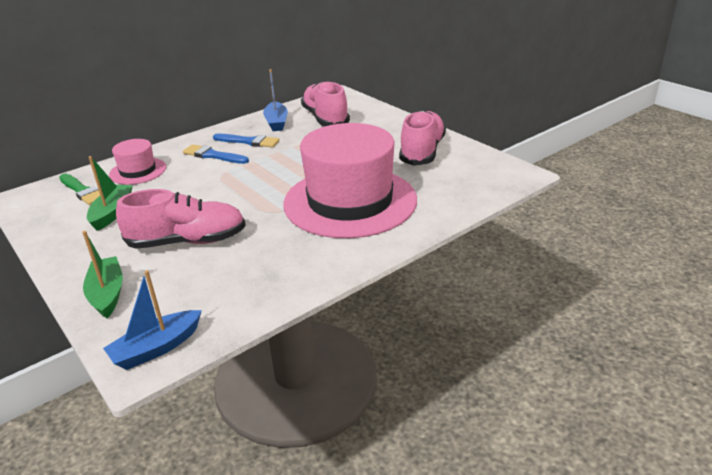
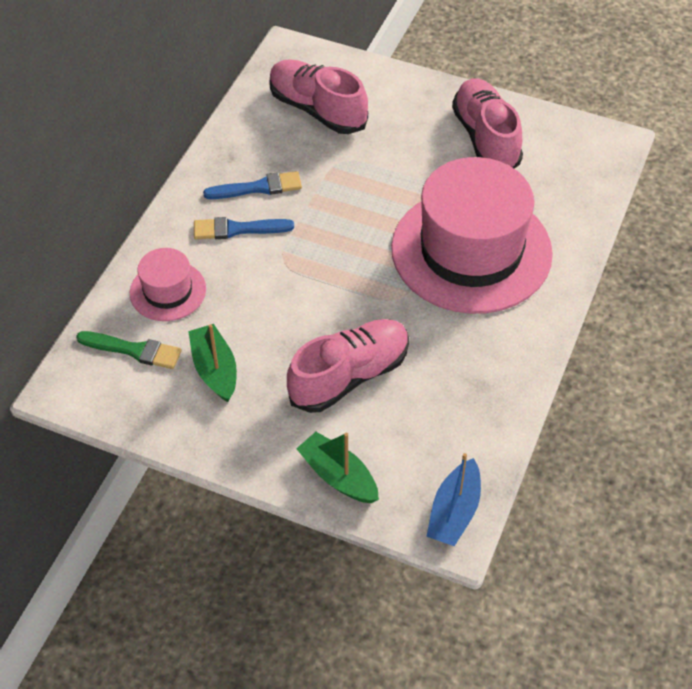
camera: 30 degrees left, 20 degrees up
blue boat [263,69,288,131] -> none

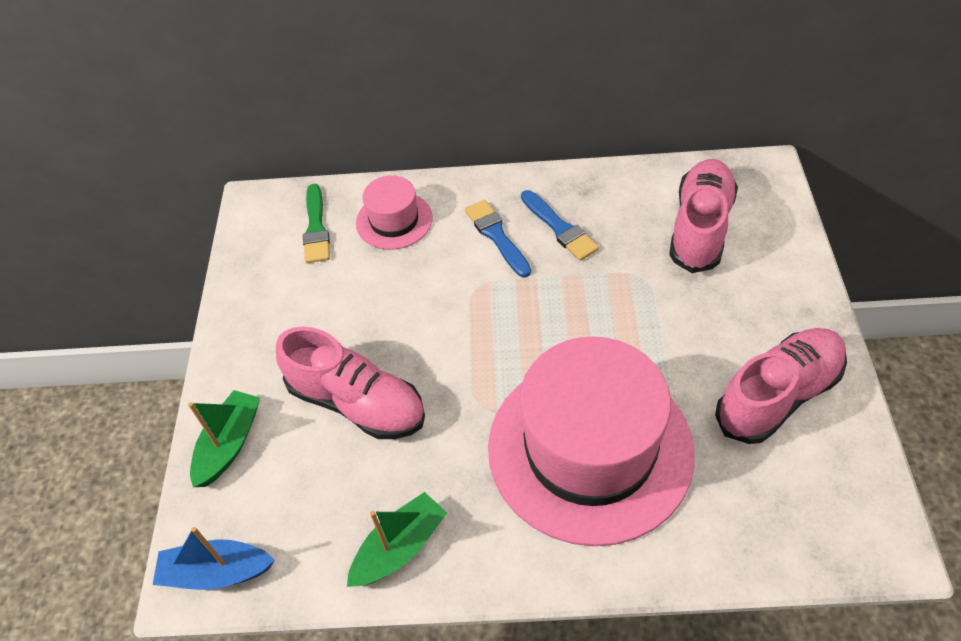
camera: 70 degrees right, 0 degrees up
green boat [188,324,237,402] -> green boat moved to [347,492,447,587]

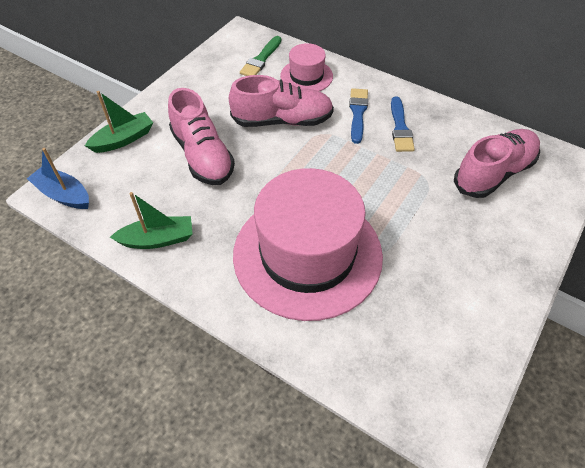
camera: 30 degrees right, 0 degrees up
pink shoe [715,328,847,444] -> pink shoe moved to [229,75,334,127]

